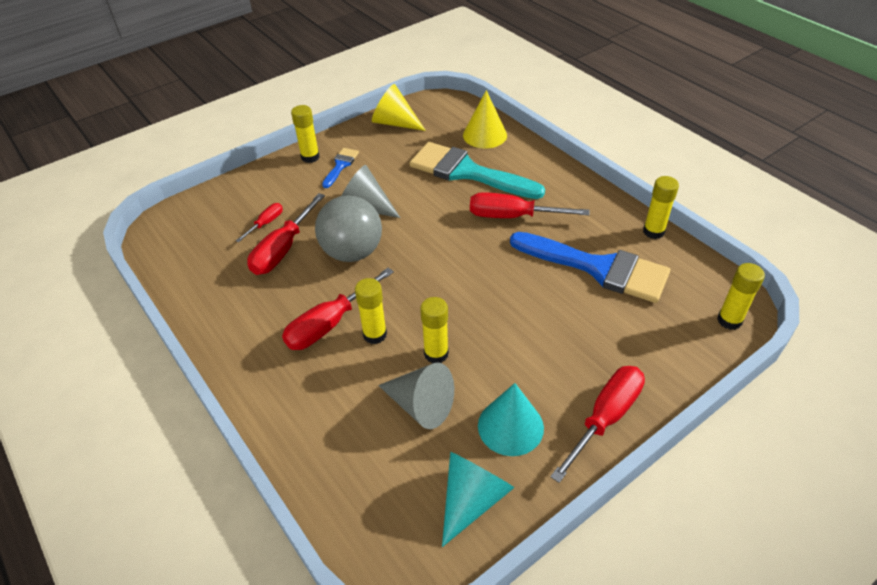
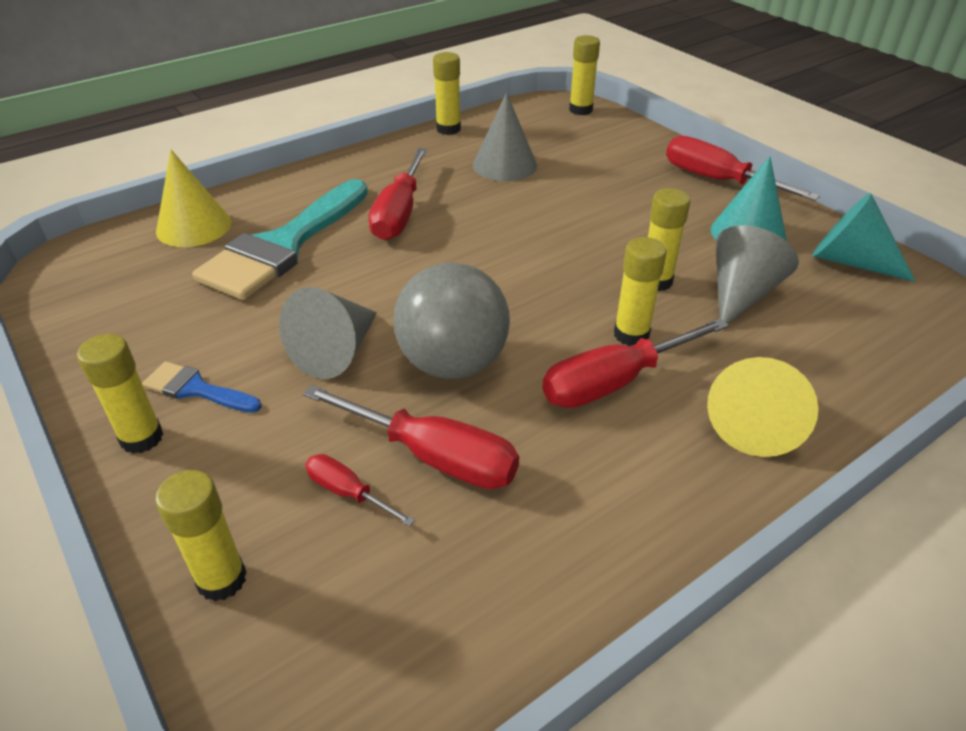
camera: 90 degrees left, 5 degrees down
red screwdriver [282,268,394,350] -> red screwdriver turned 105 degrees clockwise [542,318,729,408]
yellow cone [372,84,426,131] -> yellow cone moved to [707,357,819,457]
blue brush [510,232,670,303] -> grey cone [473,93,537,181]
none -> yellow glue stick [155,470,247,602]

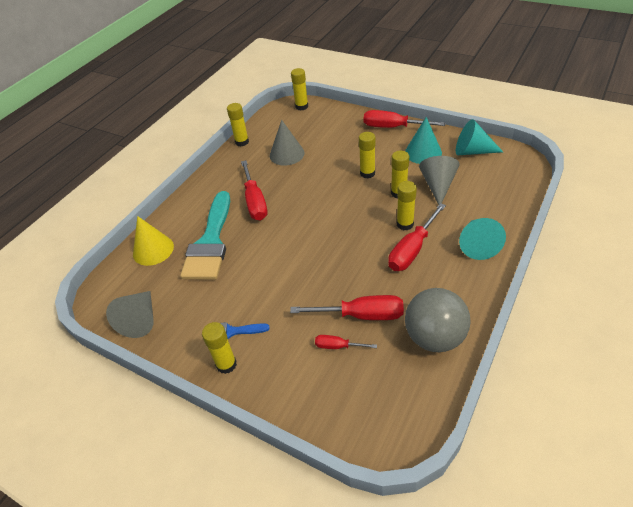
camera: 20 degrees left, 5 degrees up
yellow glue stick [155,470,247,602] -> yellow glue stick moved to [359,132,376,179]
grey cone [279,287,377,379] -> grey cone moved to [106,291,154,338]
grey ball [393,262,510,379] -> grey ball moved to [405,288,471,352]
yellow cone [707,357,819,457] -> turquoise cone [459,218,506,260]

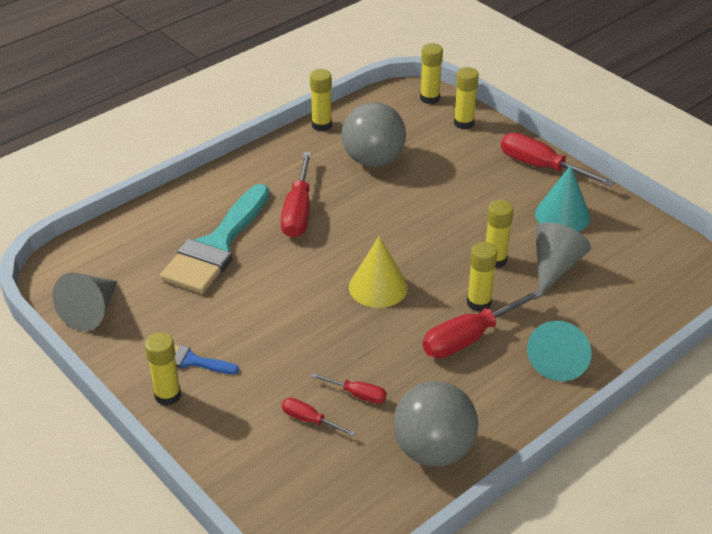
camera: 15 degrees right, 5 degrees down
yellow cone [133,216,174,266] -> yellow cone moved to [349,236,408,308]
grey cone [270,120,305,166] -> grey ball [342,102,406,167]
red screwdriver [290,295,404,320] -> red screwdriver [311,373,387,404], size x0.53
yellow glue stick [359,132,376,179] -> yellow glue stick moved to [454,67,479,129]
turquoise cone [456,119,503,155] -> none

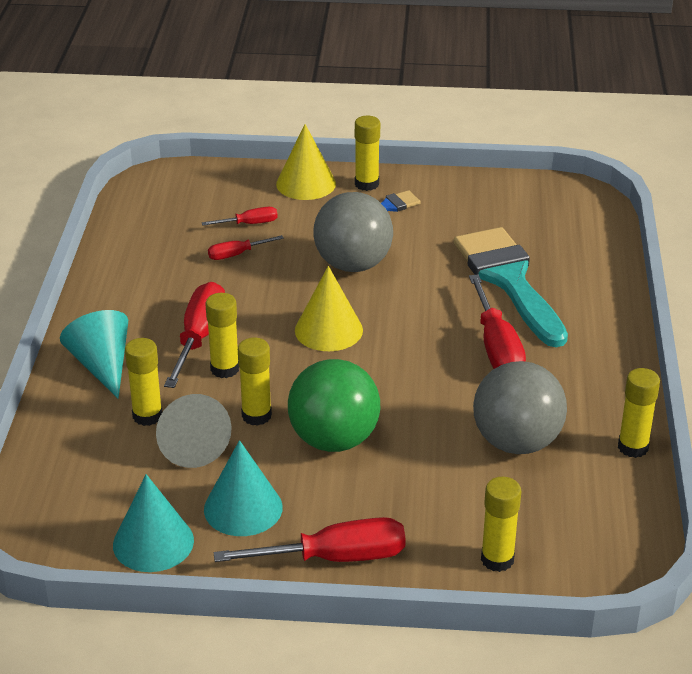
camera: 135 degrees right, 5 degrees down
grey cone [52,272,118,331] -> none
red screwdriver [281,152,312,238] -> red screwdriver turned 150 degrees counterclockwise [469,274,526,369]
grey ball [393,381,478,467] -> grey ball moved to [314,192,393,272]
yellow glue stick [420,43,443,104] -> yellow glue stick moved to [125,338,162,426]
none -> turquoise cone [113,474,194,572]
none -> yellow cone [276,124,336,200]
none -> green ball [288,359,380,452]

